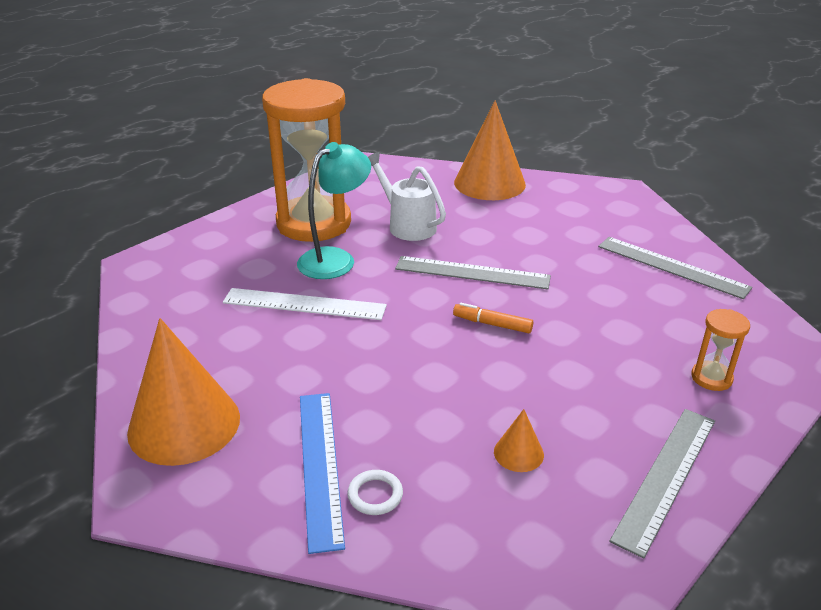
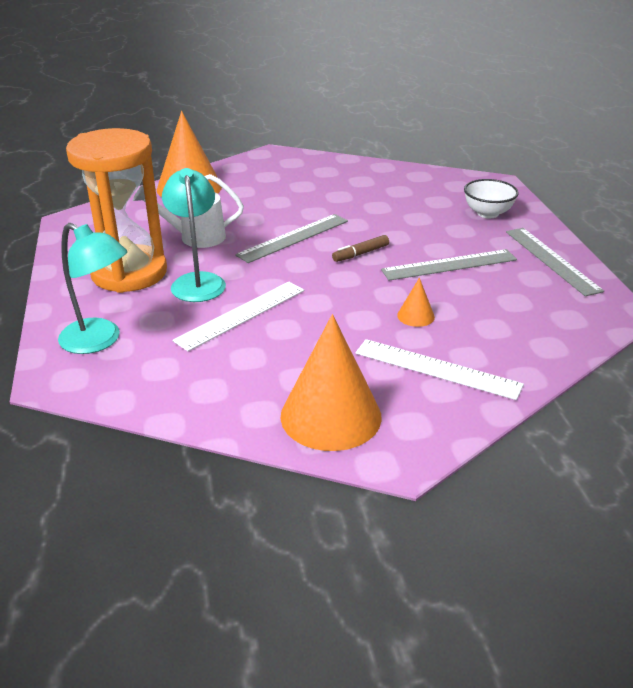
camera: 55 degrees left, 0 degrees up
blue ruler [300,393,345,554] -> white ruler [356,339,524,400]
white ring [347,470,403,515] -> none
orange marker [453,303,533,333] -> brown marker [332,235,389,262]
orange cone [494,409,544,472] -> orange cone moved to [397,278,435,327]
grey ruler [598,237,753,299] -> grey ruler moved to [381,249,517,281]
orange hourglass [691,309,750,391] -> white bowl [464,179,519,218]
none -> turquoise lamp [58,223,127,354]

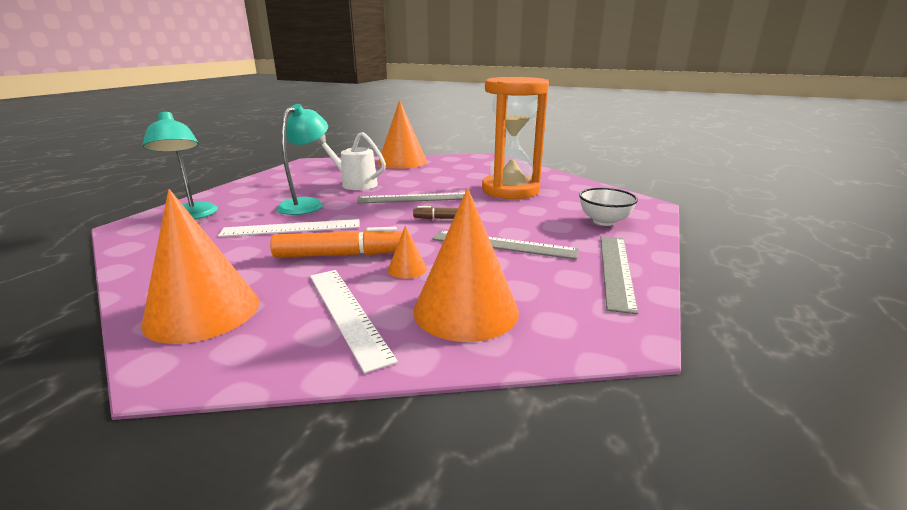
camera: 35 degrees right, 10 degrees down
orange hourglass [66,128,167,293] -> orange hourglass moved to [482,77,549,199]
none -> orange marker [270,227,402,258]
none -> orange cone [413,188,519,342]

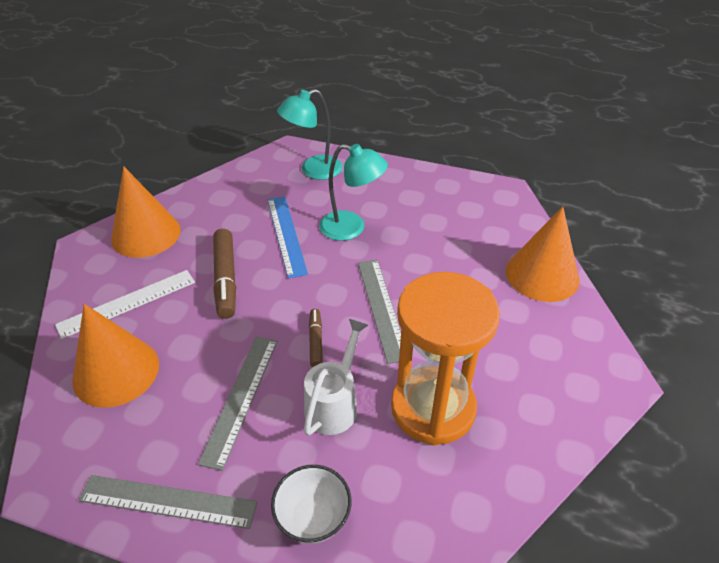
camera: 85 degrees right, 20 degrees up
white ruler [218,219,359,237] -> blue ruler [267,196,308,278]
orange marker [270,227,402,258] -> brown marker [213,229,236,319]
white watering can [314,132,386,190] -> white watering can moved to [304,319,368,436]
orange cone [388,225,427,279] -> none

